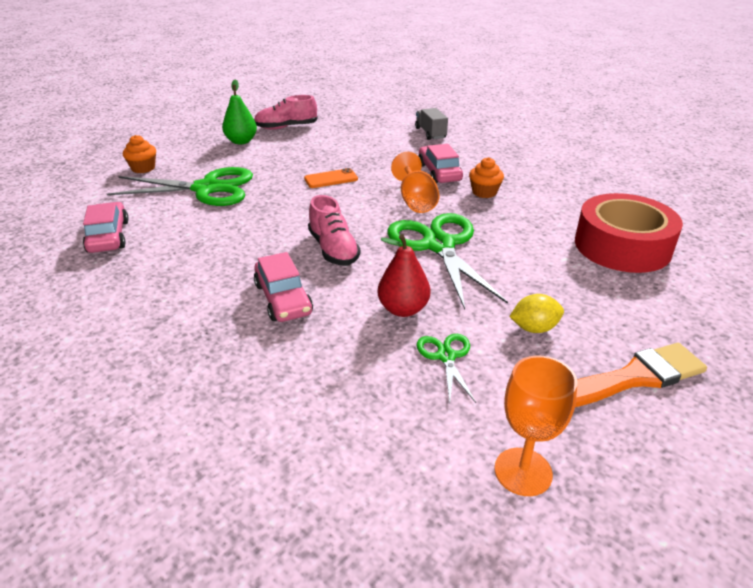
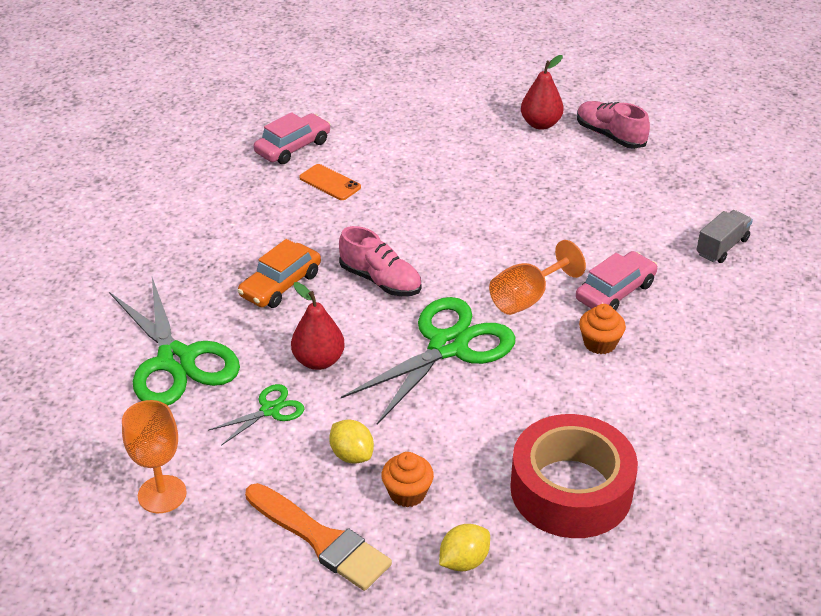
camera: 60 degrees right, 5 degrees up
green scissors [107,167,253,206] -> green scissors moved to [109,277,240,406]
orange cupcake [123,135,156,173] -> orange cupcake moved to [382,452,434,507]
green pear [222,79,257,144] -> red pear [521,55,564,130]
pink car [254,252,313,322] -> orange car [238,239,321,308]
orange phone [304,168,358,188] -> orange phone moved to [299,164,361,200]
pink shoe [308,195,360,266] -> pink shoe turned 90 degrees counterclockwise [339,226,421,296]
none -> yellow lemon [439,524,490,571]

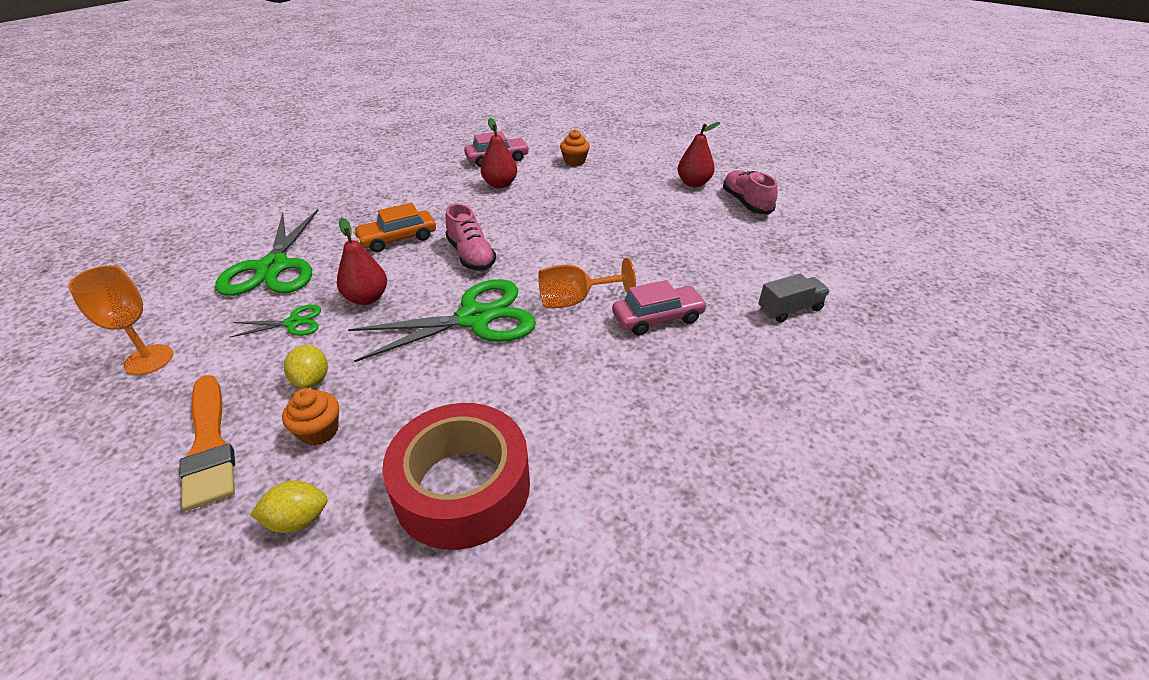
camera: 25 degrees right, 0 degrees up
orange phone [299,164,361,200] -> red pear [481,118,517,188]
orange cupcake [579,304,626,354] -> orange cupcake moved to [560,130,590,166]

